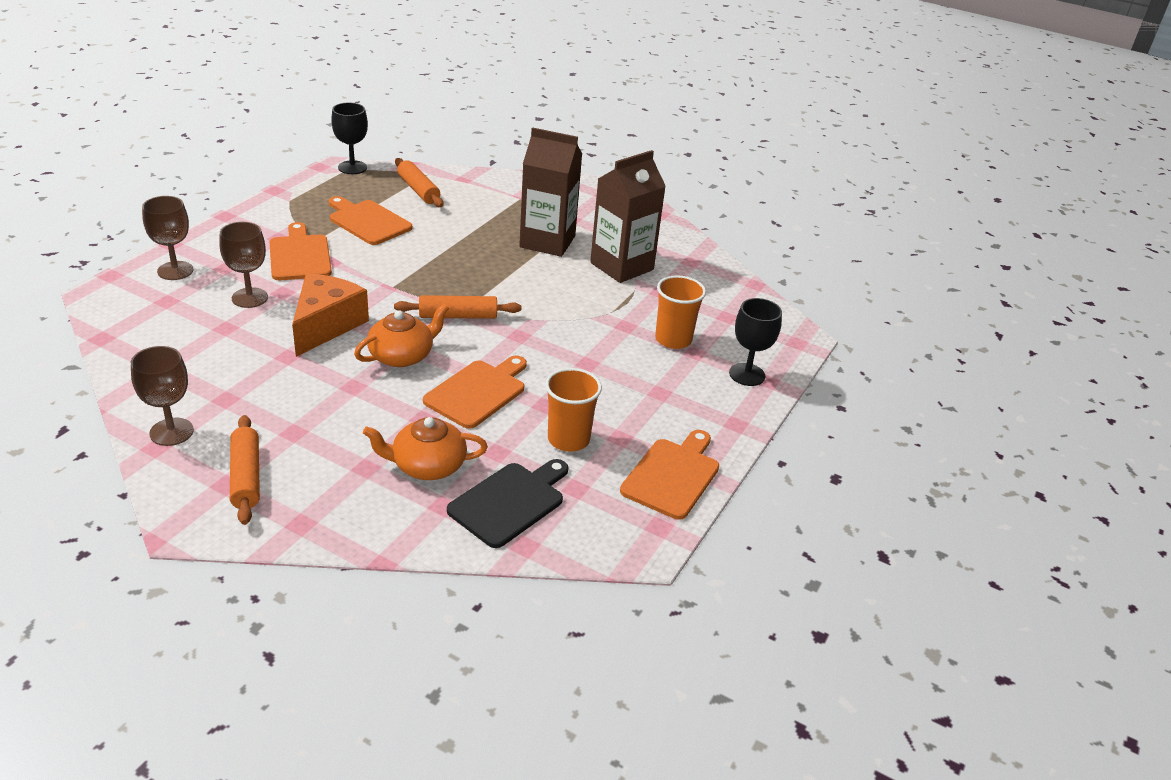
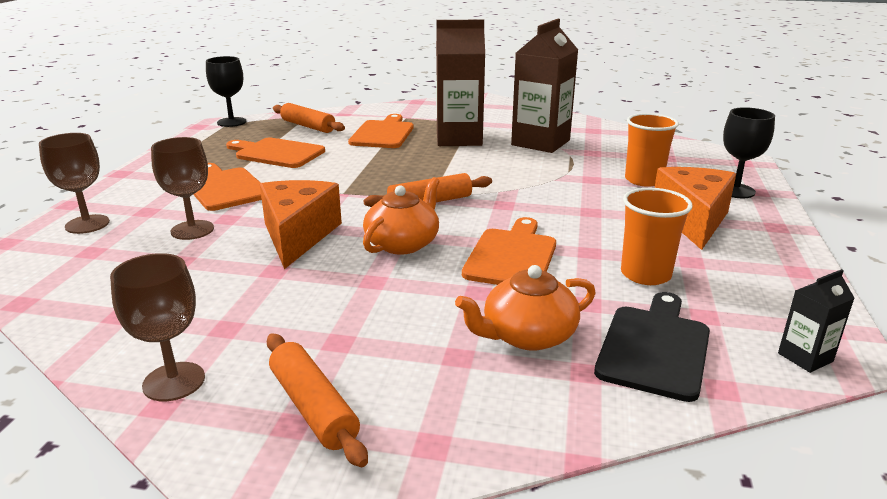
camera: 15 degrees left, 10 degrees down
orange cutting board [620,430,719,520] -> orange cutting board moved to [348,114,414,148]
none -> orange cheese [655,167,736,250]
none -> black carton [778,269,854,373]

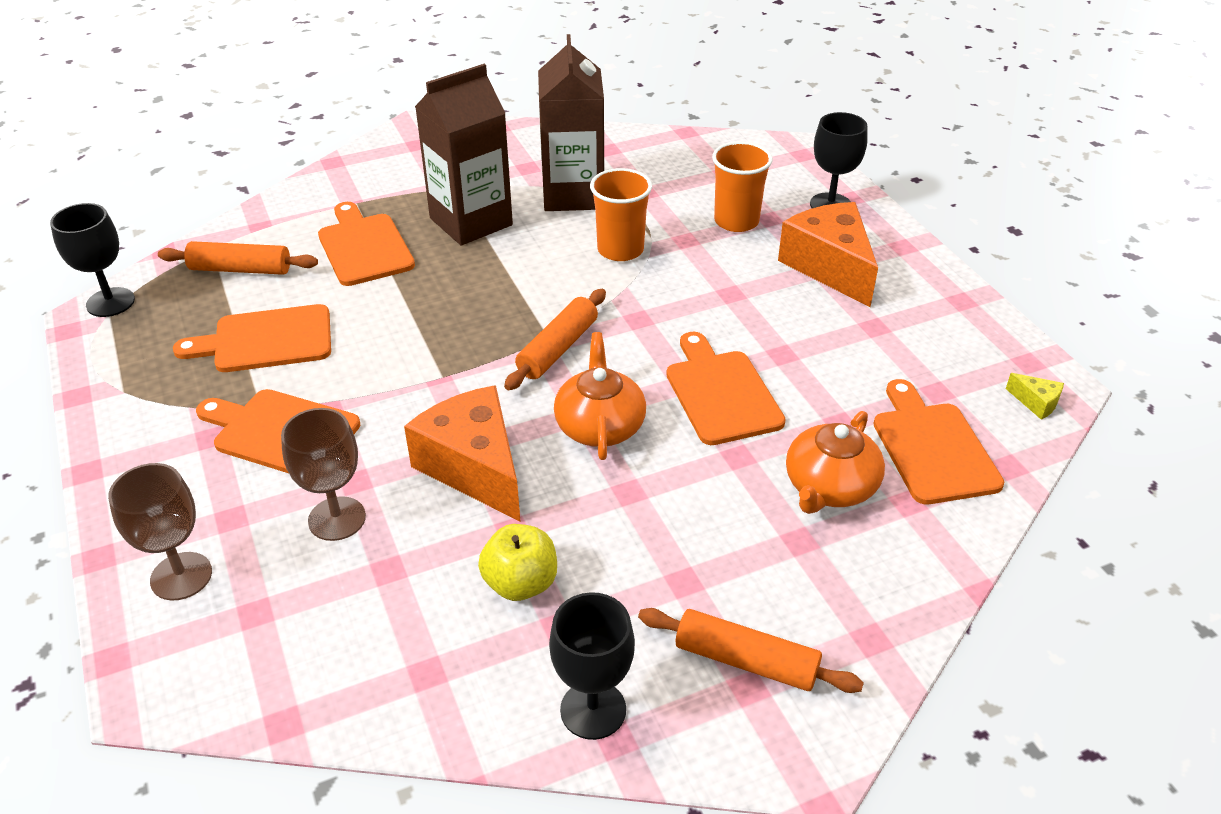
camera: 35 degrees left, 15 degrees up
brown goblet [110,253,205,401] -> black goblet [549,592,635,740]
black cutting board [594,292,710,402] -> orange cutting board [873,379,1004,504]
orange cup [621,188,693,285] -> orange cup moved to [590,168,652,261]
black carton [778,269,854,373] -> yellow cheese [1006,373,1064,420]
none -> yellow apple [478,524,557,601]

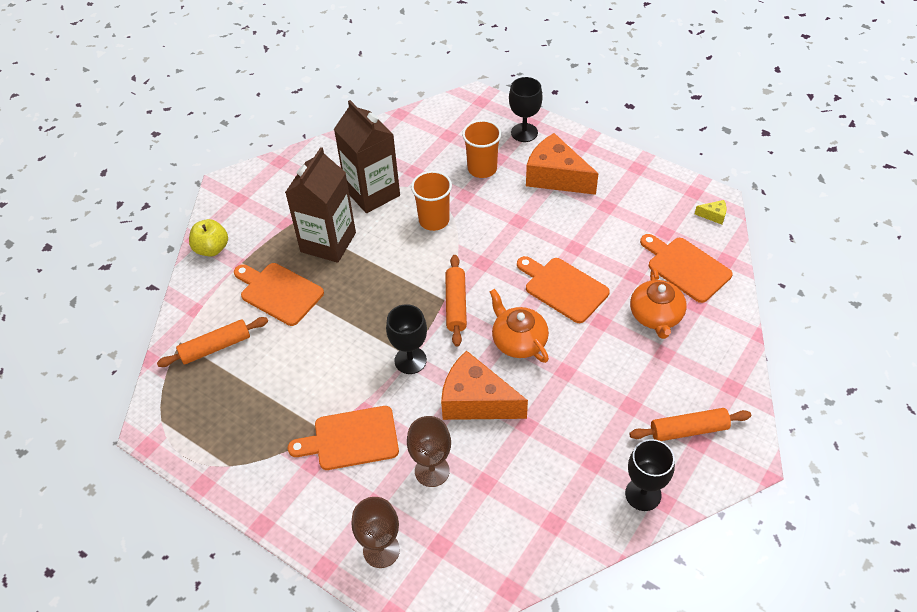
camera: 30 degrees left, 10 degrees up
black goblet [50,203,135,317] -> black goblet moved to [386,304,427,374]
orange cutting board [173,304,331,372] -> none
yellow apple [478,524,557,601] -> yellow apple moved to [189,219,228,256]

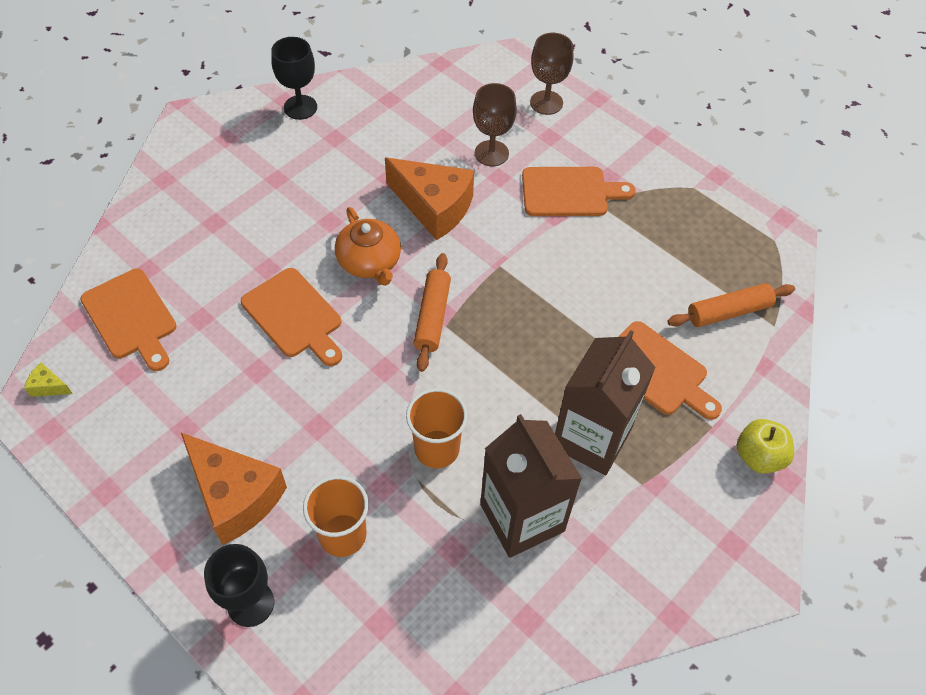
camera: 175 degrees left, 5 degrees up
black goblet [386,304,427,374] -> none
orange rolling pin [629,408,751,441] -> none
orange teapot [630,267,687,339] -> none

